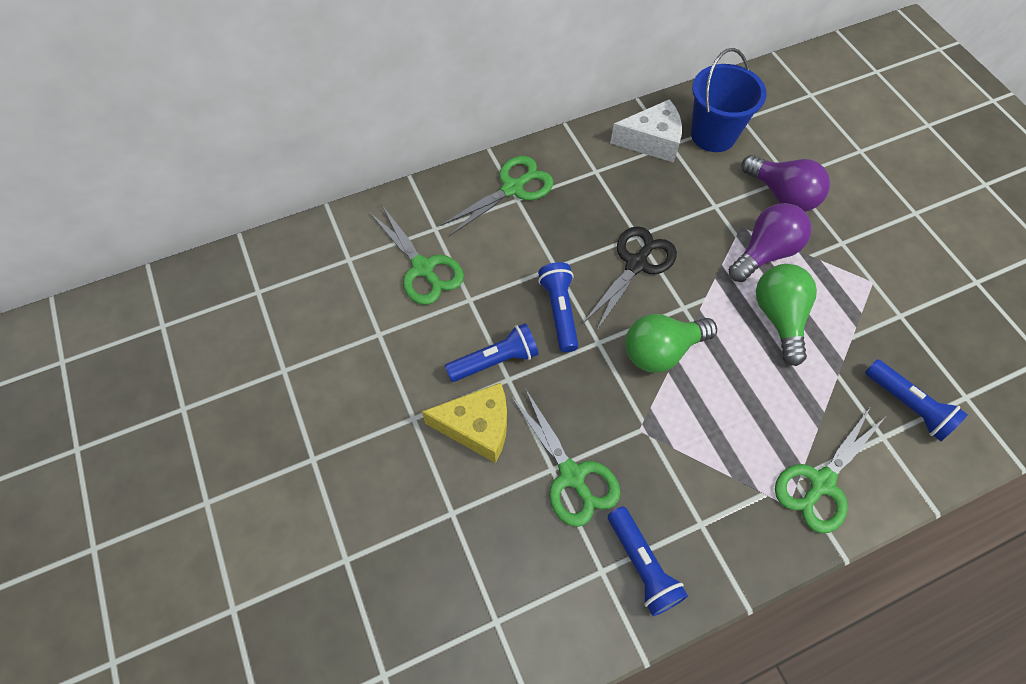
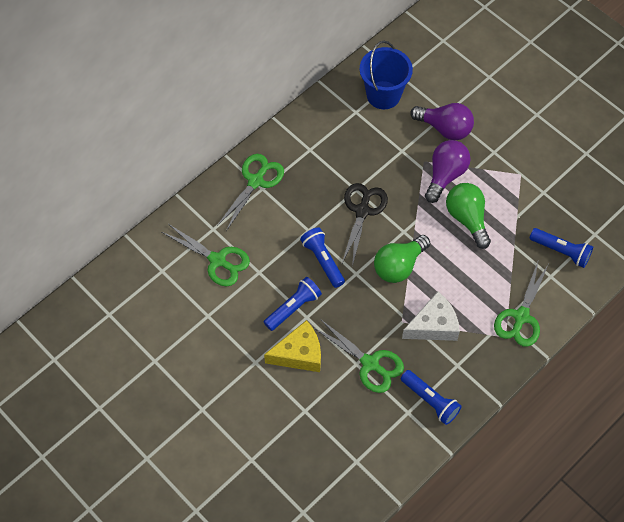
camera: 20 degrees left, 0 degrees up
white cheese [610,99,682,163] -> white cheese moved to [402,292,460,341]

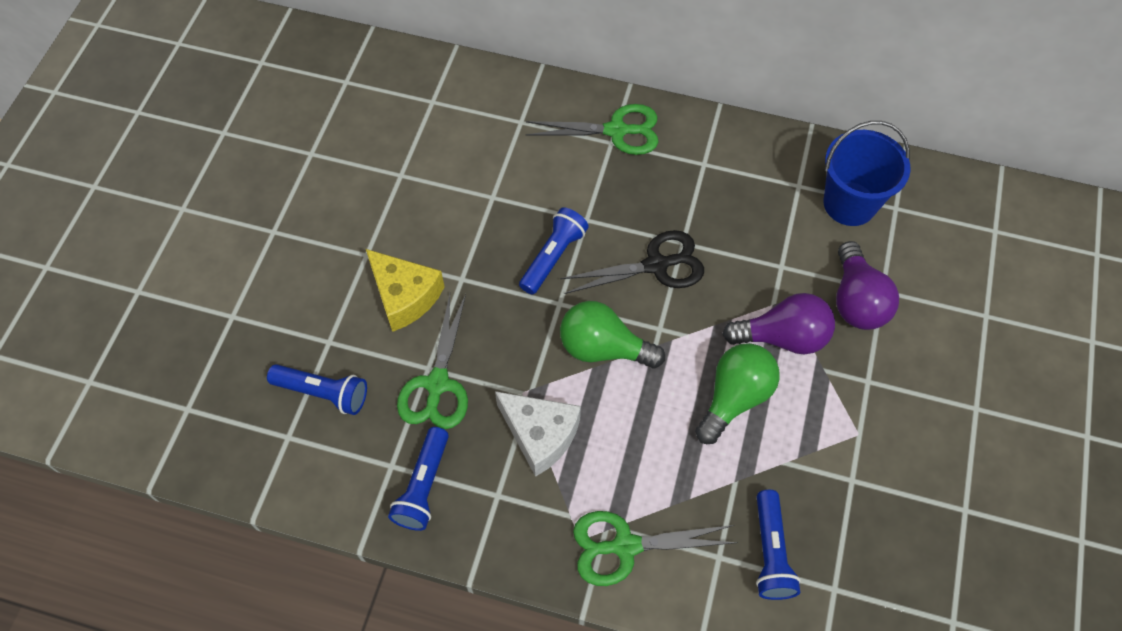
camera: 60 degrees right, 0 degrees up
green scissors [162,224,250,287] -> none
blue flashlight [264,277,322,331] -> blue flashlight moved to [267,364,367,415]

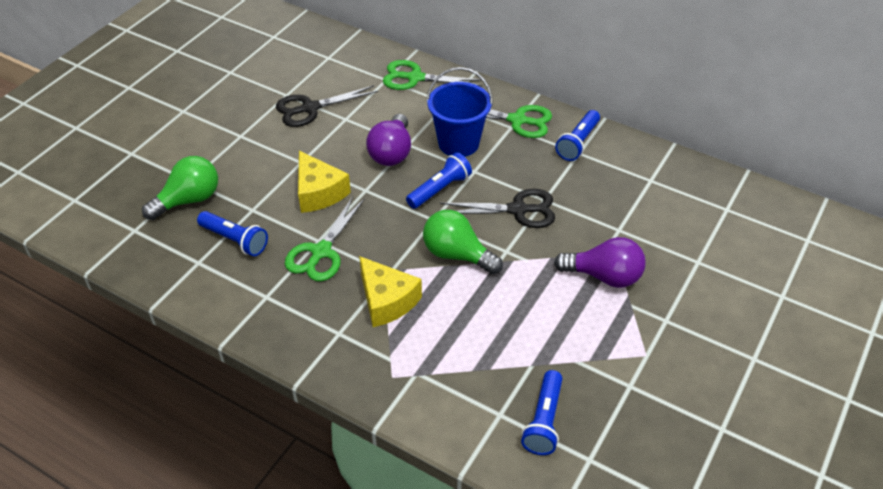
camera: 15 degrees right, 15 degrees down
blue flashlight [388,427,449,531] -> blue flashlight moved to [555,110,600,161]
white cheese [495,391,581,477] -> yellow cheese [359,256,422,327]
green scissors [573,511,738,586] -> green scissors moved to [383,60,483,90]
green light bulb [695,343,780,444] -> green light bulb moved to [142,156,218,220]
blue bucket [824,121,910,226] -> blue bucket moved to [426,67,493,157]
purple light bulb [836,241,899,330] -> purple light bulb moved to [366,114,411,166]
none -> black scissors [276,85,378,127]

